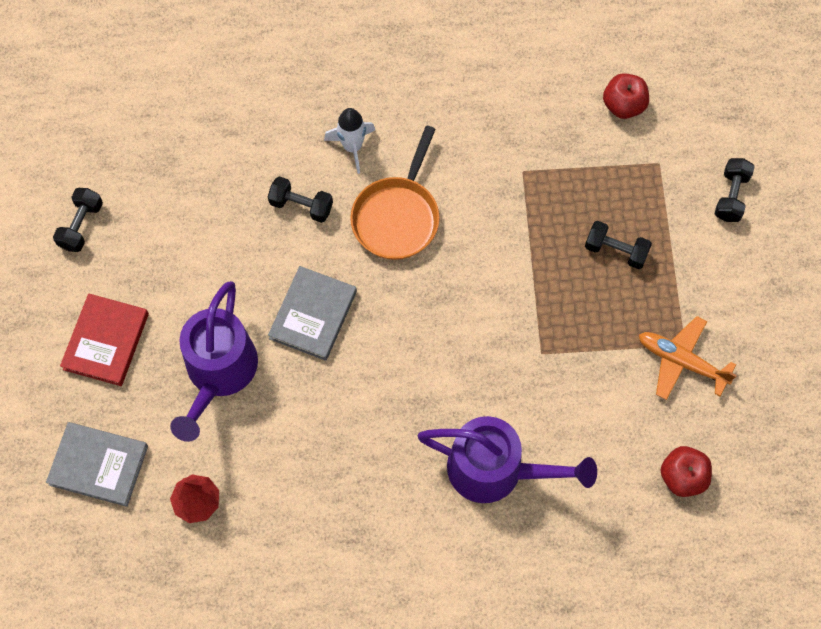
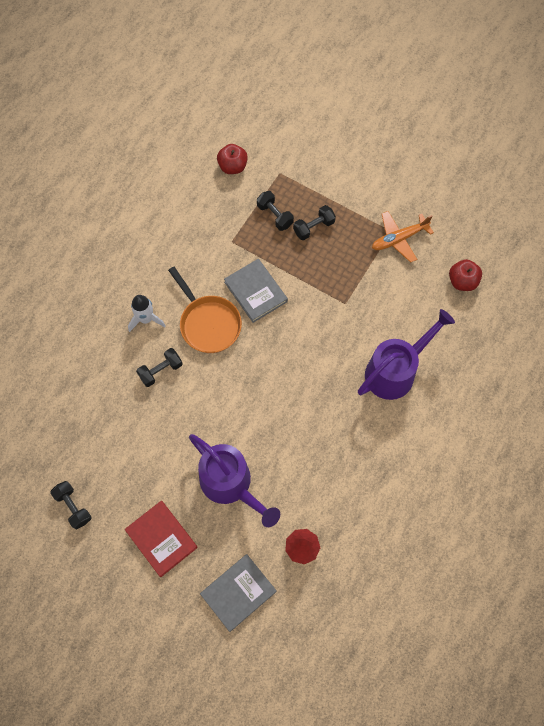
camera: 55 degrees left, 0 degrees up
grey book [268,266,357,361] -> grey book moved to [224,259,288,323]
black dumbbell [715,158,755,222] -> black dumbbell moved to [257,191,294,231]

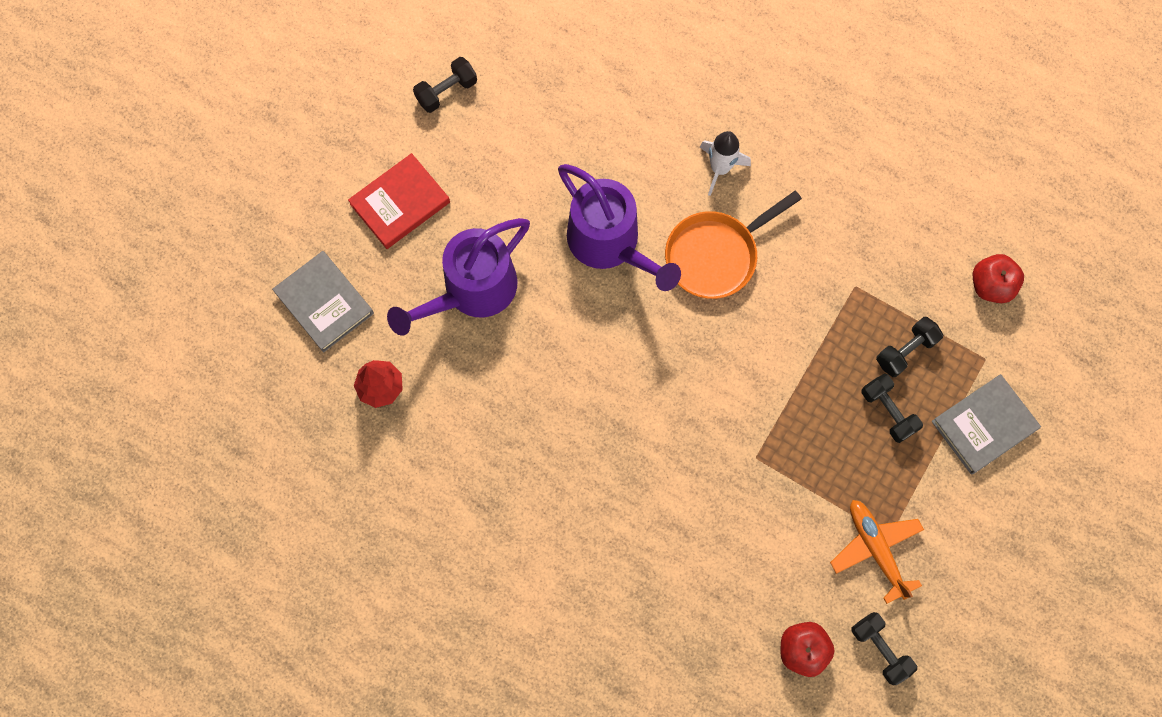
camera: 90 degrees right, 5 degrees up
black dumbbell [136,348,182,387] -> black dumbbell moved to [851,612,917,685]
grey book [224,259,288,323] -> grey book moved to [932,374,1041,474]
purple watering can [358,309,455,400] -> purple watering can moved to [558,164,681,291]

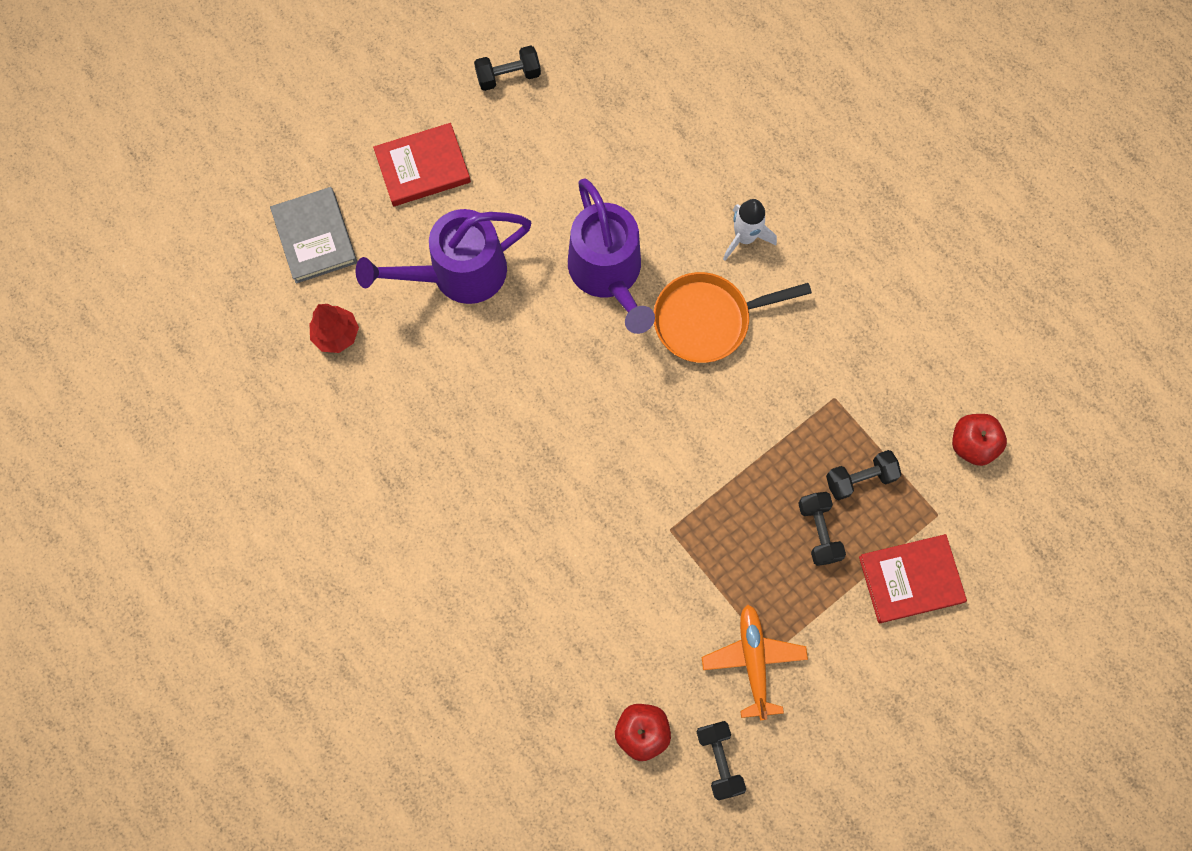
camera: 20 degrees right, 0 degrees up
grey book [932,374,1041,474] -> red book [859,534,967,623]

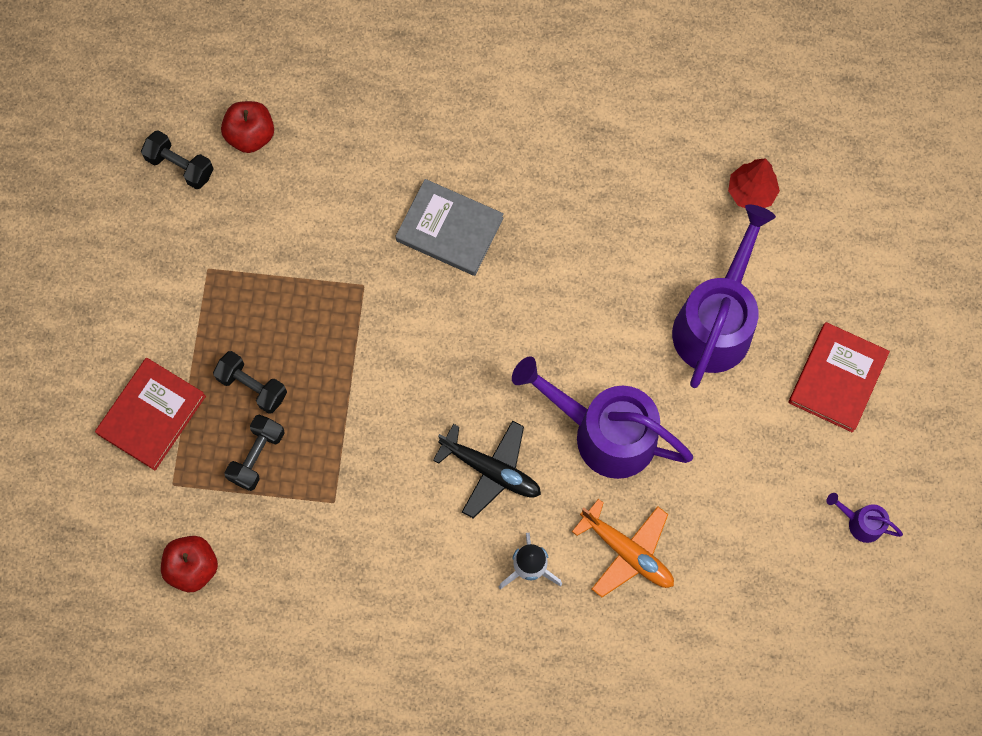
camera: 135 degrees right, 0 degrees up
grey book [270,187,357,283] -> grey book moved to [395,179,504,276]
black dumbbell [474,46,541,91] -> purple watering can [826,493,903,543]
orange pan [654,272,812,363] -> black plane [433,420,541,519]
orange plane [702,605,808,720] -> orange plane moved to [572,499,674,598]

